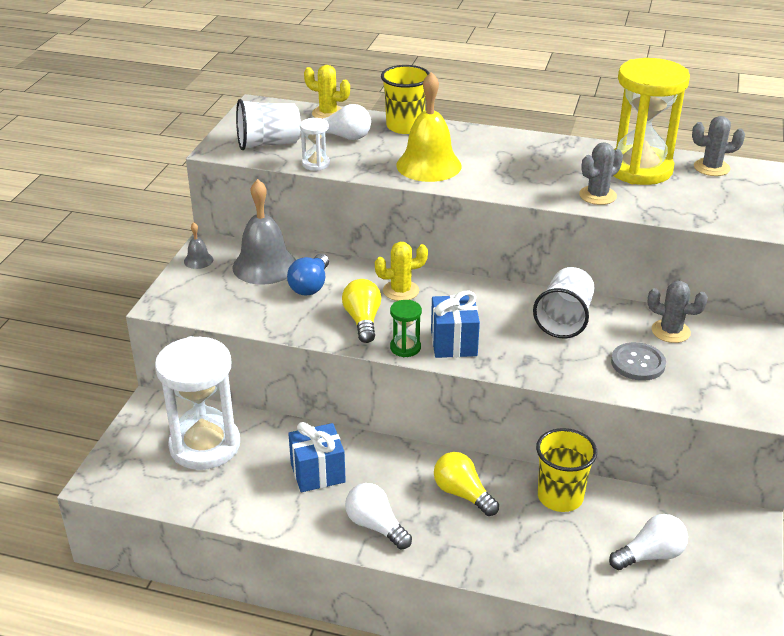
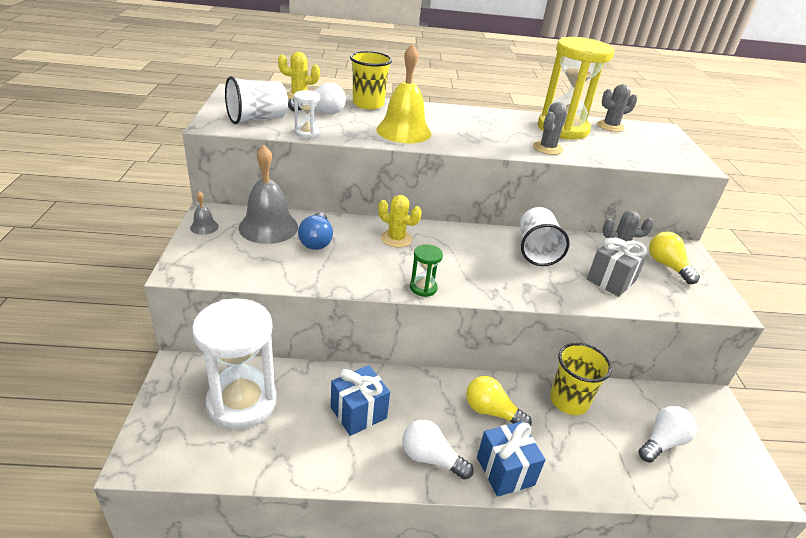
camera: 20 degrees left, 0 degrees up
yellow light bulb [342,279,381,343] -> yellow light bulb moved to [649,232,700,284]
yellow cactus [375,242,428,301] -> yellow cactus turned 60 degrees clockwise [378,195,422,248]
blue gift [431,291,480,358] -> blue gift moved to [477,422,546,497]
grey button [611,342,666,381] -> grey gift [587,237,648,297]

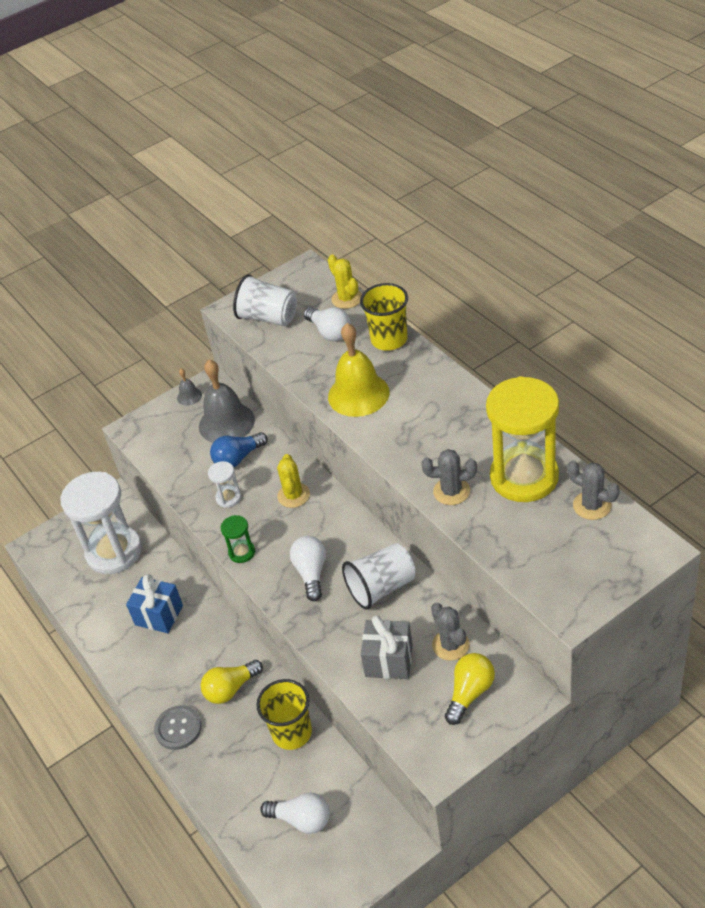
camera: 65 degrees right, 10 degrees up
white hourglass [294,90,320,138] -> white hourglass moved to [208,461,241,508]
white light bulb [402,420,474,480] -> white light bulb moved to [290,536,326,601]
yellow light bulb [466,376,532,426] -> yellow light bulb turned 120 degrees counterclockwise [201,660,263,704]
blue gift [477,422,546,497] -> grey button [154,705,202,750]

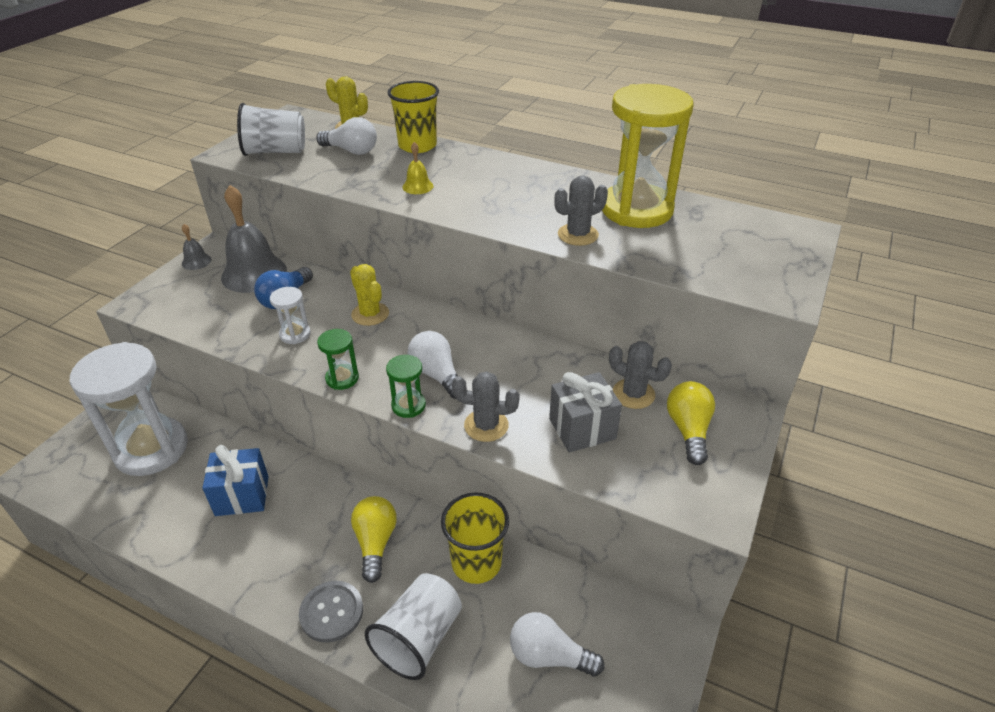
camera: 35 degrees left, 5 degrees down
yellow light bulb [201,660,263,704] -> yellow light bulb turned 150 degrees clockwise [351,496,397,583]
white light bulb [260,793,330,834] -> white light bulb turned 150 degrees counterclockwise [510,612,605,677]
yellow bell [328,323,390,417] -> yellow bell [402,142,433,194], size x0.46
white cup [342,543,415,610] -> white cup moved to [365,573,462,680]
grey cactus [567,460,620,520] -> grey cactus moved to [452,372,520,442]
none -> green hourglass [386,355,426,418]

